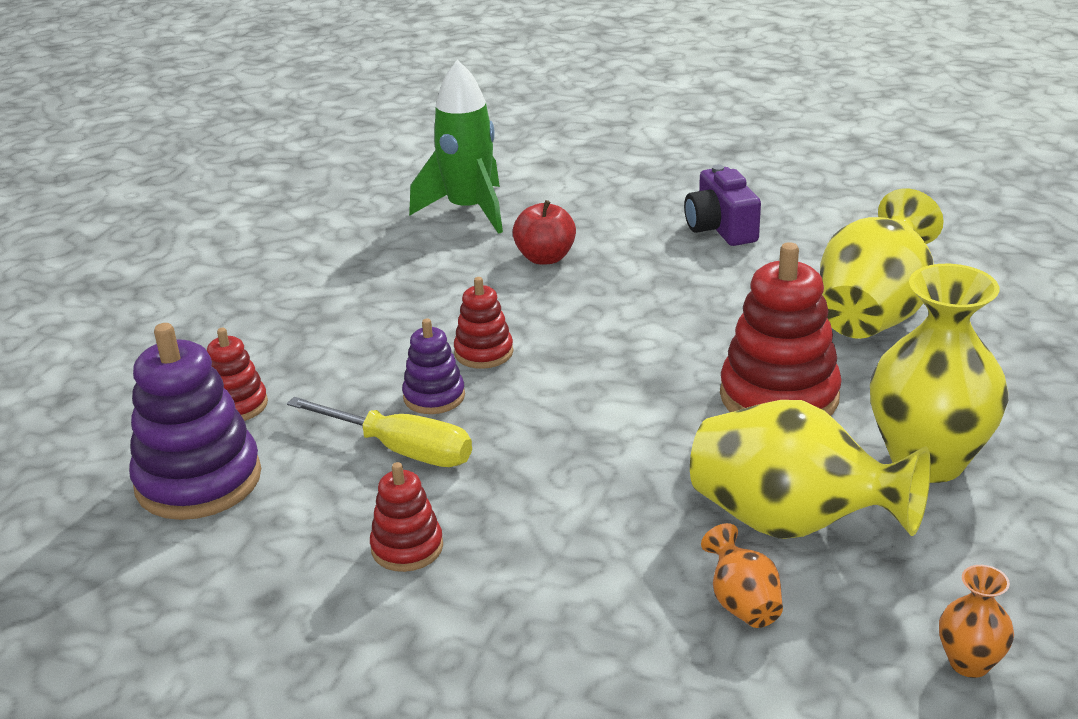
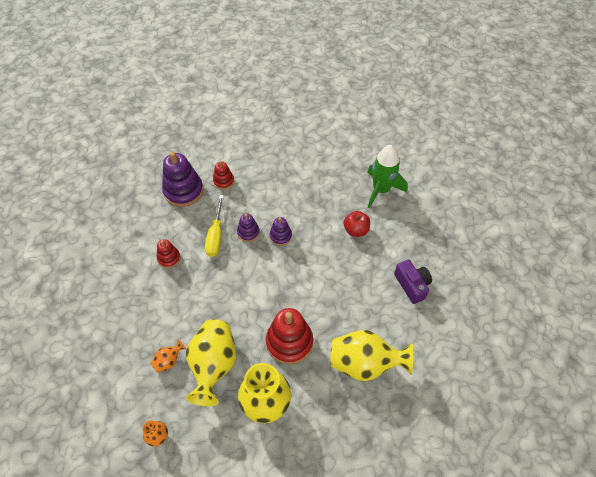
camera: 65 degrees right, 25 degrees up
red stacking toy [454,277,513,369] -> purple stacking toy [270,217,292,246]
purple camera [684,165,761,246] -> purple camera turned 105 degrees clockwise [394,259,432,304]

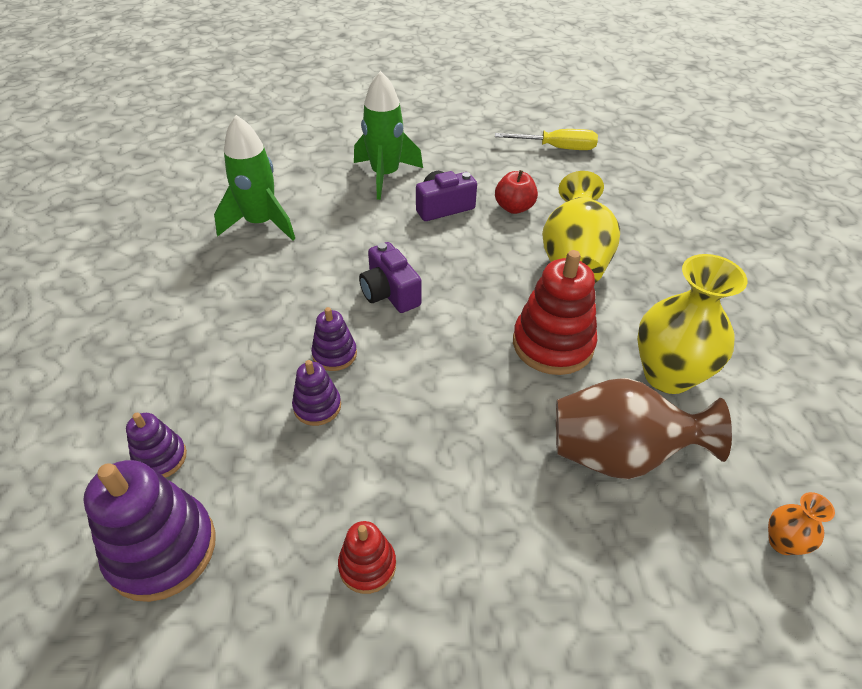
camera: 90 degrees left, 10 degrees down
orange vase [150,339,186,373] -> none
yellow vase [186,319,236,406] -> brown vase [556,378,732,479]
yellow screwdriver [205,195,224,257] -> yellow screwdriver moved to [495,129,598,150]
red stacking toy [213,161,234,190] -> purple stacking toy [126,413,187,478]
red apple [344,211,370,237] -> red apple moved to [495,170,538,214]
none -> green rocket [354,71,423,200]
none -> purple camera [359,242,422,313]

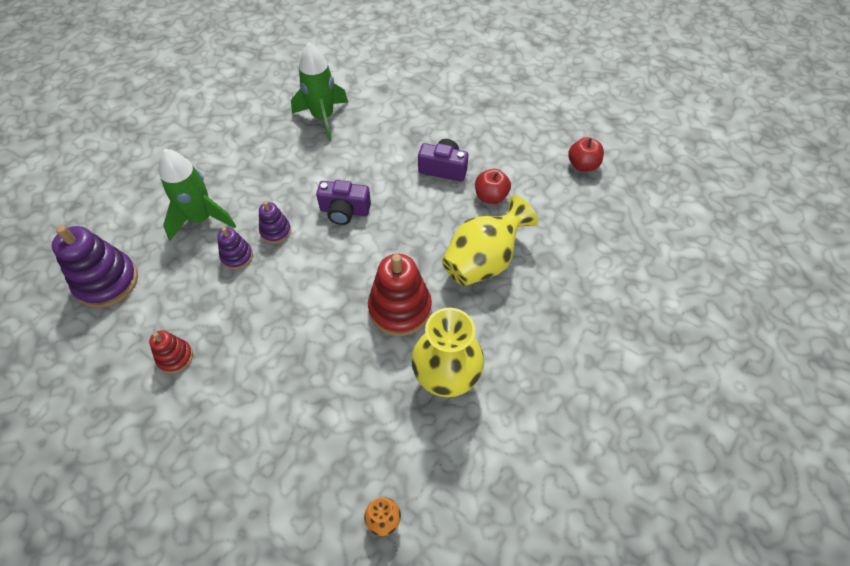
camera: 40 degrees right, 10 degrees up
purple stacking toy [126,413,187,478] -> none
green rocket [354,71,423,200] -> green rocket moved to [159,149,236,241]
purple camera [359,242,422,313] -> purple camera turned 90 degrees counterclockwise [316,180,371,225]
yellow screwdriver [495,129,598,150] -> red apple [568,137,604,171]
brown vase [556,378,732,479] -> none

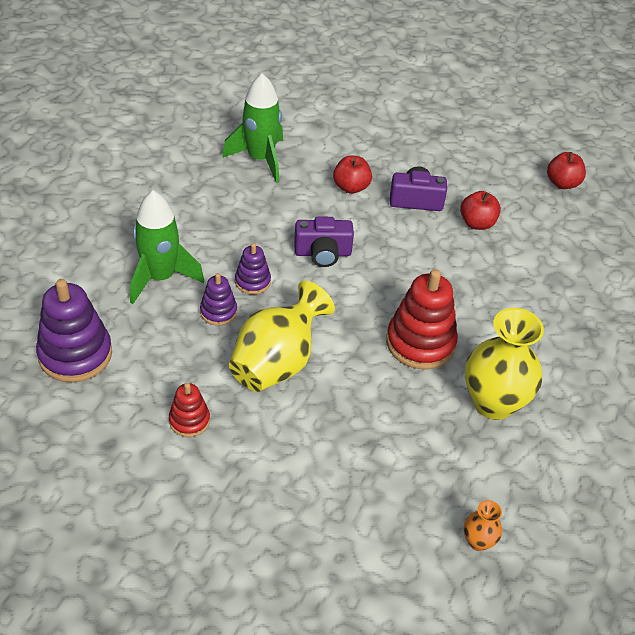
camera: 15 degrees left, 10 degrees down
yellow vase [442,196,538,286] -> yellow vase moved to [229,281,335,392]
none -> red apple [333,156,372,194]

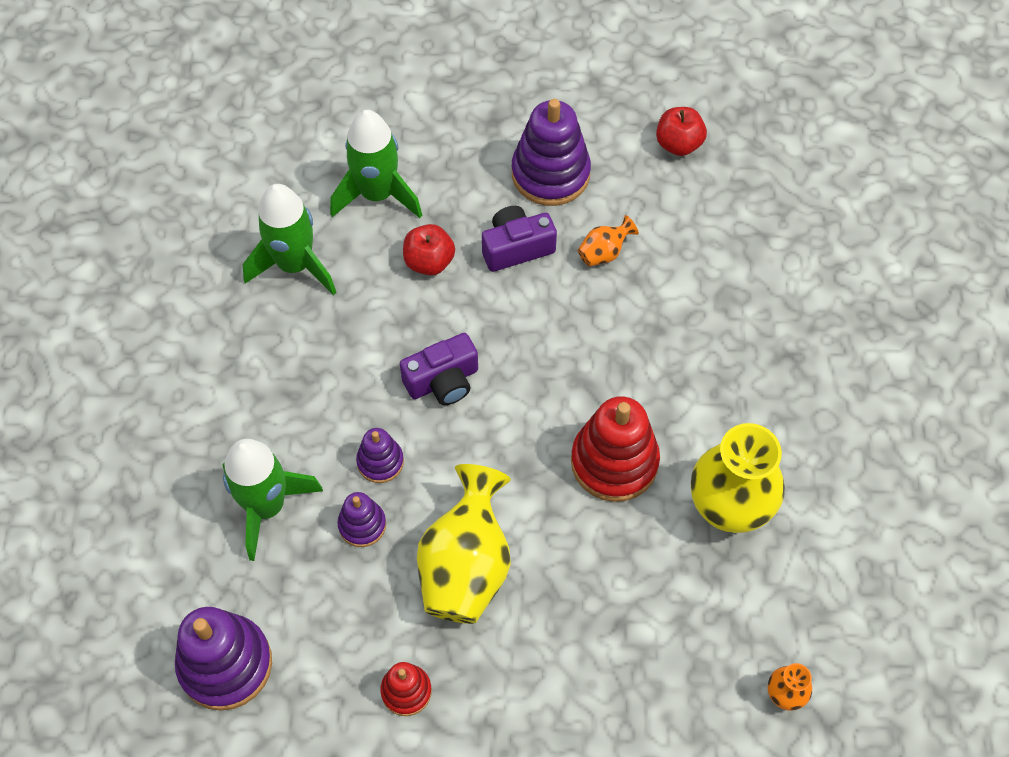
camera: 20 degrees left, 15 degrees up
red apple [460,191,501,230] -> orange vase [578,215,639,267]
none -> green rocket [330,110,422,218]
none -> purple stacking toy [512,99,591,206]

